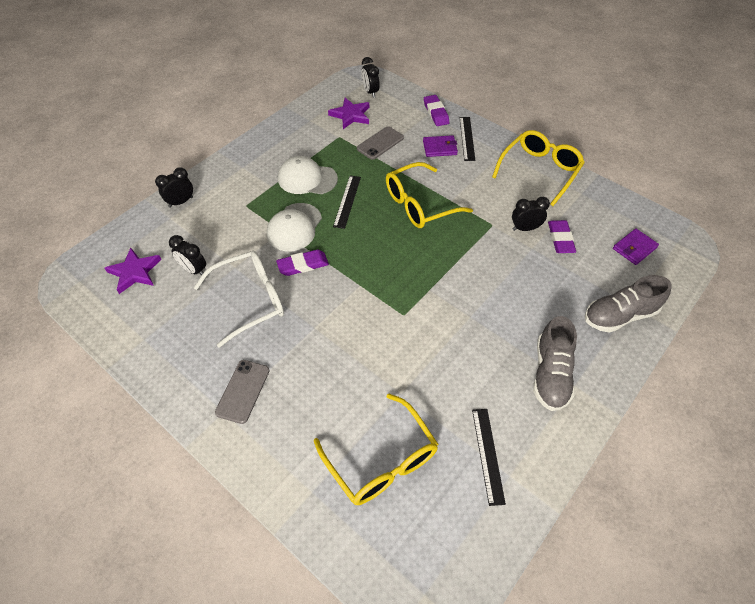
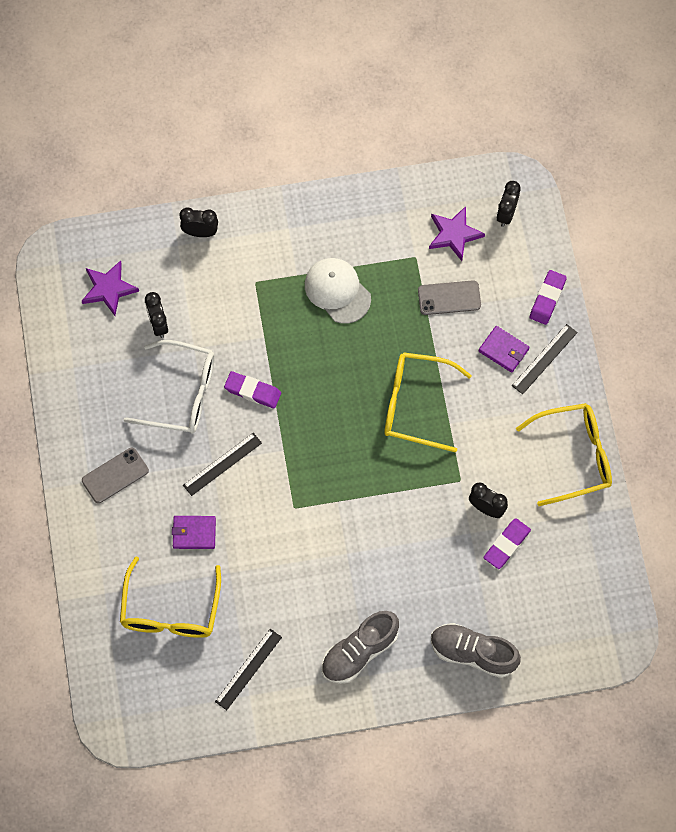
camera: 40 degrees right, 15 degrees up
white cap [267,203,322,251] -> none
black ruler [333,175,361,229] -> black ruler moved to [183,432,262,496]
purple wallet [613,228,659,265] -> purple wallet moved to [172,516,216,549]

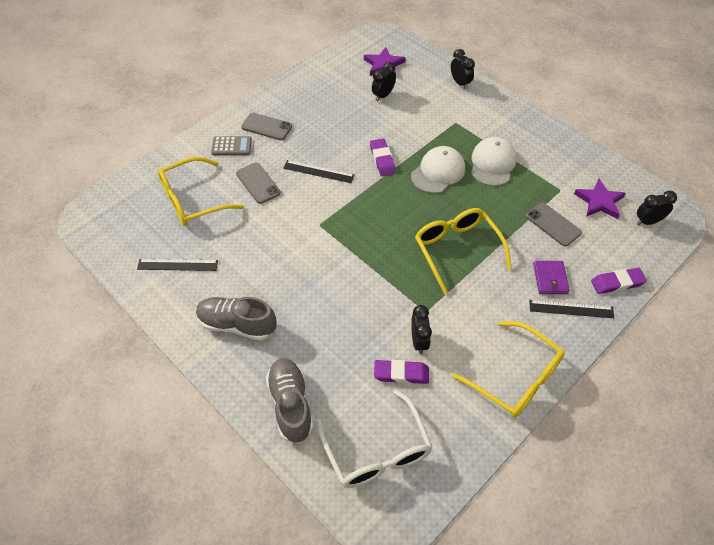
camera: 55 degrees right, 15 degrees down
white glasses [124,340,215,434] -> white glasses moved to [317,390,432,488]
purple wallet [172,516,216,549] -> grey phone [236,162,281,204]
none -> grey calculator [211,136,252,155]
none -> white cap [411,146,465,193]

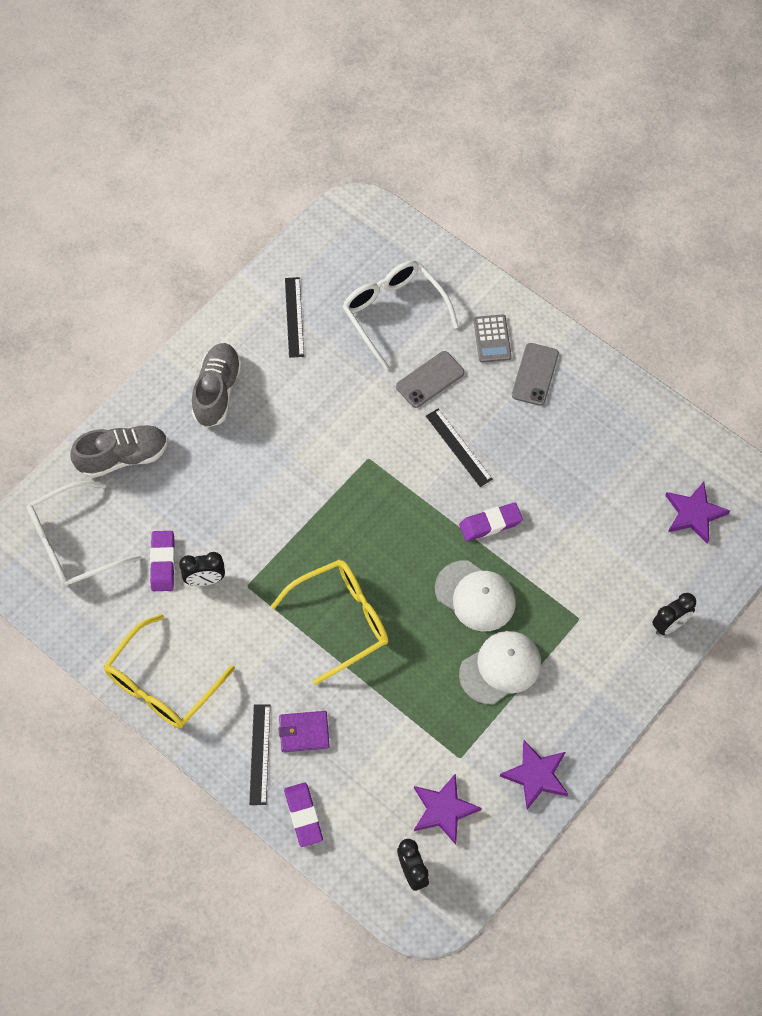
camera: 85 degrees right, 10 degrees up
yellow glasses [158,157,244,226] -> white glasses [342,261,459,370]
black ruler [283,160,354,183] -> black ruler turned 45 degrees counterclockwise [426,409,493,487]
black clock [372,62,396,101] -> none
white cap [471,137,517,186] -> white cap turned 45 degrees counterclockwise [459,631,541,704]
grey phone [526,202,582,247] -> none
none -> purple star [500,740,568,809]

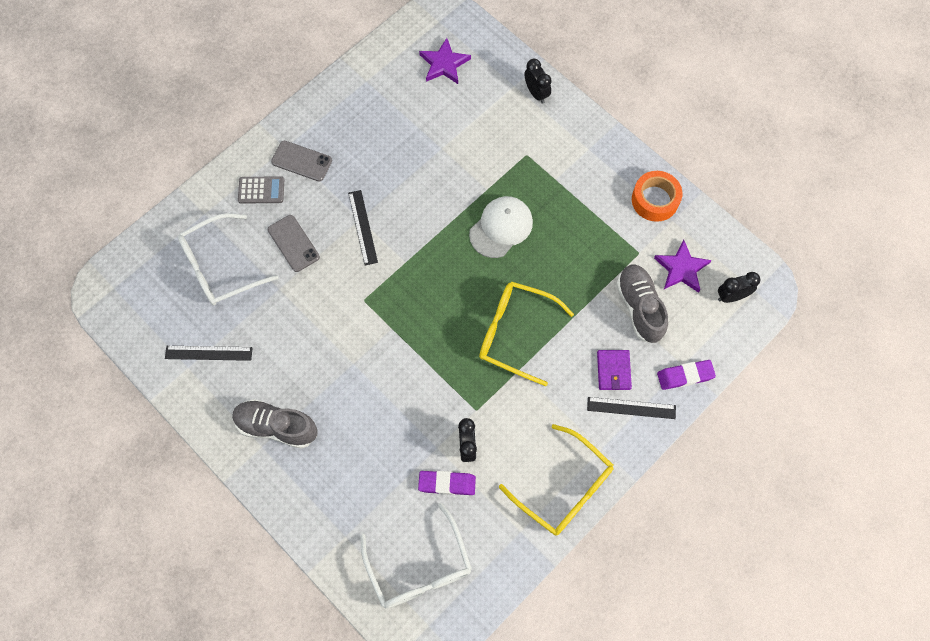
camera: 85 degrees left, 5 degrees up
grey shoe [70,425,168,478] -> grey shoe moved to [616,264,668,343]
yellow glasses [271,560,388,685] -> yellow glasses turned 45 degrees counterclockwise [479,282,574,386]
black ruler [426,409,493,487] -> black ruler turned 75 degrees counterclockwise [348,190,378,266]
purple eraser [459,502,523,541] -> none
white cap [459,631,541,704] -> none
purple star [500,740,568,809] -> orange tape [632,171,683,222]

